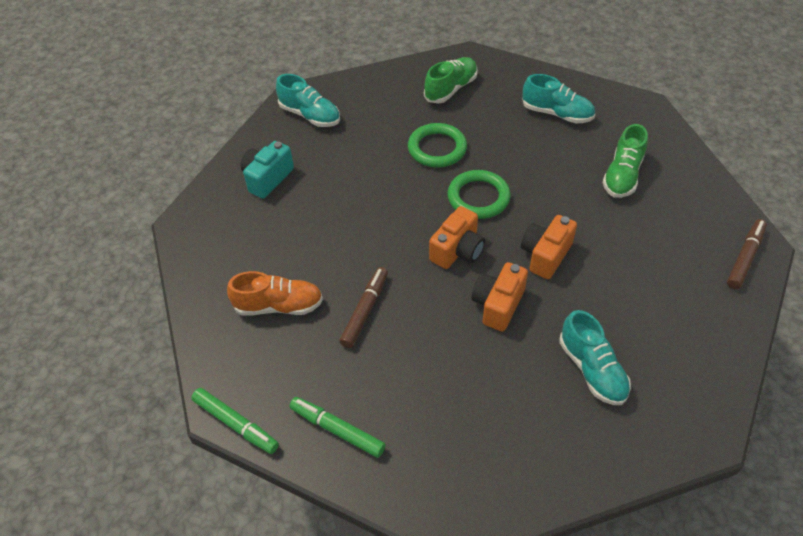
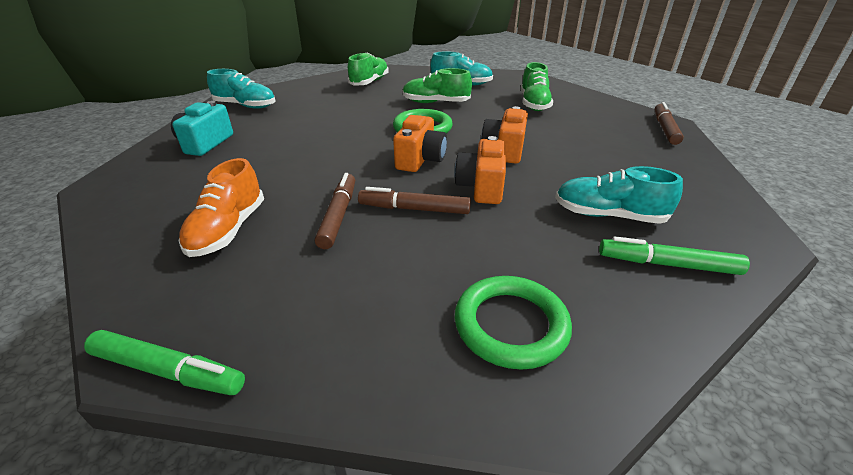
camera: 20 degrees left, 15 degrees down
orange shoe [227,271,323,316] -> orange shoe turned 120 degrees clockwise [179,158,264,257]
green marker [289,397,386,458] -> green marker moved to [599,236,750,275]
green ring [408,123,467,167] -> green ring moved to [455,276,572,370]
turquoise shoe [559,310,631,405] -> turquoise shoe turned 150 degrees clockwise [555,166,683,224]
none -> brown marker [358,187,471,214]
none -> green shoe [403,68,472,103]

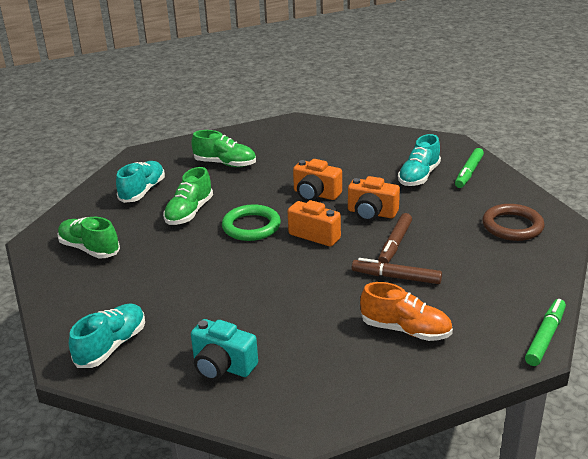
camera: 75 degrees left, 5 degrees down
green ring [455,276,572,370] -> brown ring [482,204,545,241]
brown marker [654,102,684,145] -> none

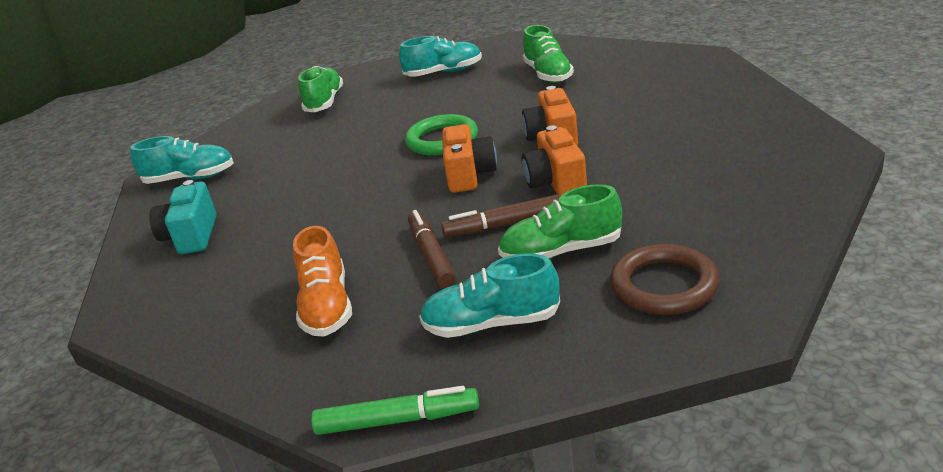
camera: 60 degrees right, 0 degrees up
green shoe [163,167,213,225] -> green shoe moved to [498,184,622,259]
turquoise shoe [398,134,441,186] -> turquoise shoe moved to [419,254,560,338]
green marker [455,148,484,188] -> none

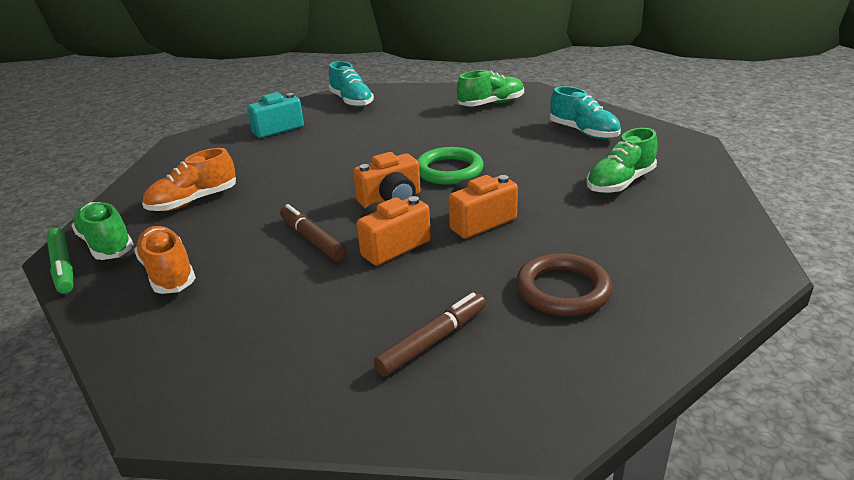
camera: 60 degrees right, 0 degrees up
brown marker [408,210,456,288] -> brown marker moved to [374,293,486,376]
turquoise shoe [419,254,560,338] -> orange shoe [134,226,196,294]
green shoe [498,184,622,259] -> green shoe moved to [71,202,134,260]
brown ring [610,244,720,315] -> brown ring moved to [516,253,612,316]

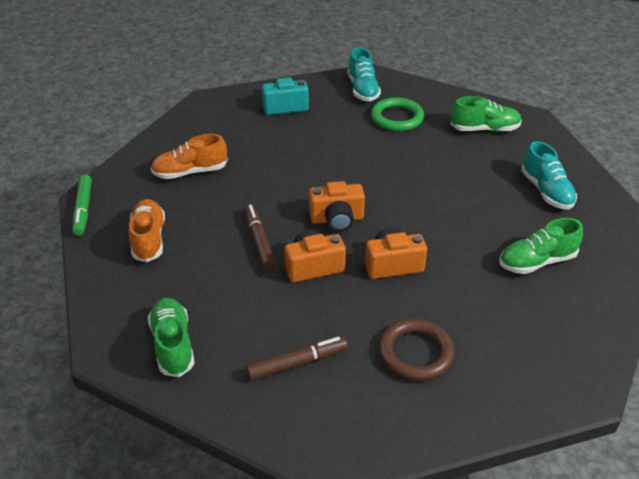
camera: 20 degrees right, 10 degrees up
green shoe [71,202,134,260] -> green shoe moved to [148,298,195,377]
green ring [417,147,484,185] -> green ring moved to [371,97,424,131]

